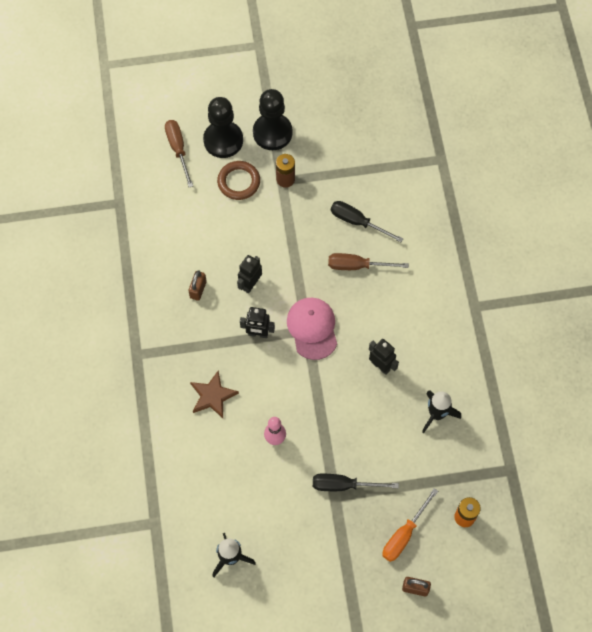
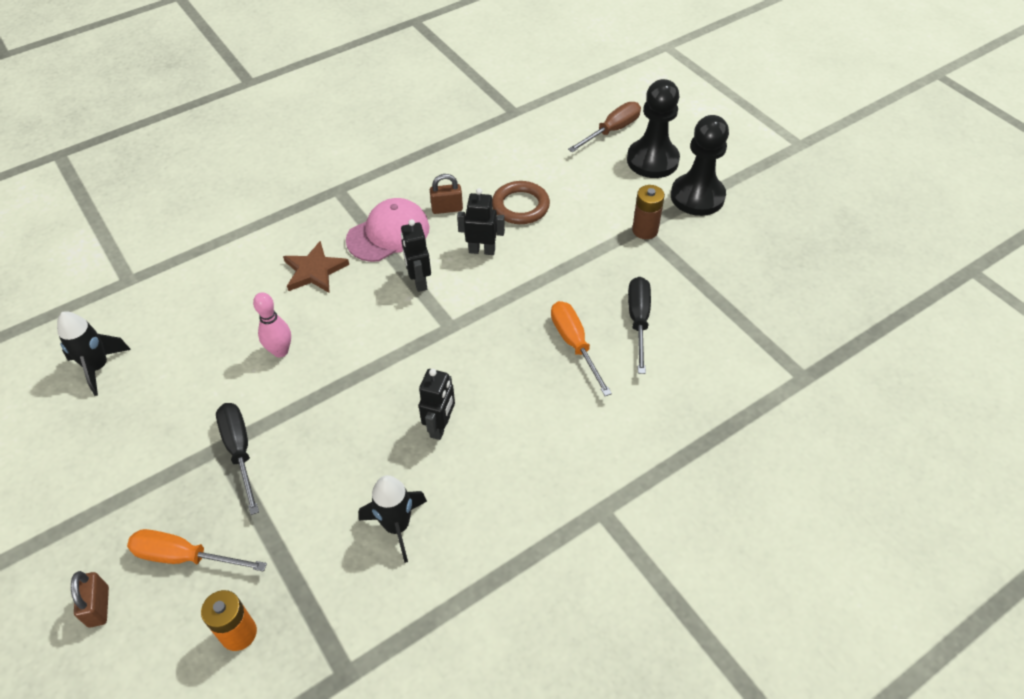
camera: 65 degrees right, 15 degrees down
brown ring [217,161,260,200] -> brown ring moved to [492,181,550,224]
pink cap [287,298,337,360] -> pink cap moved to [346,198,430,262]
brown screwdriver [328,253,409,270] -> orange screwdriver [551,301,612,396]

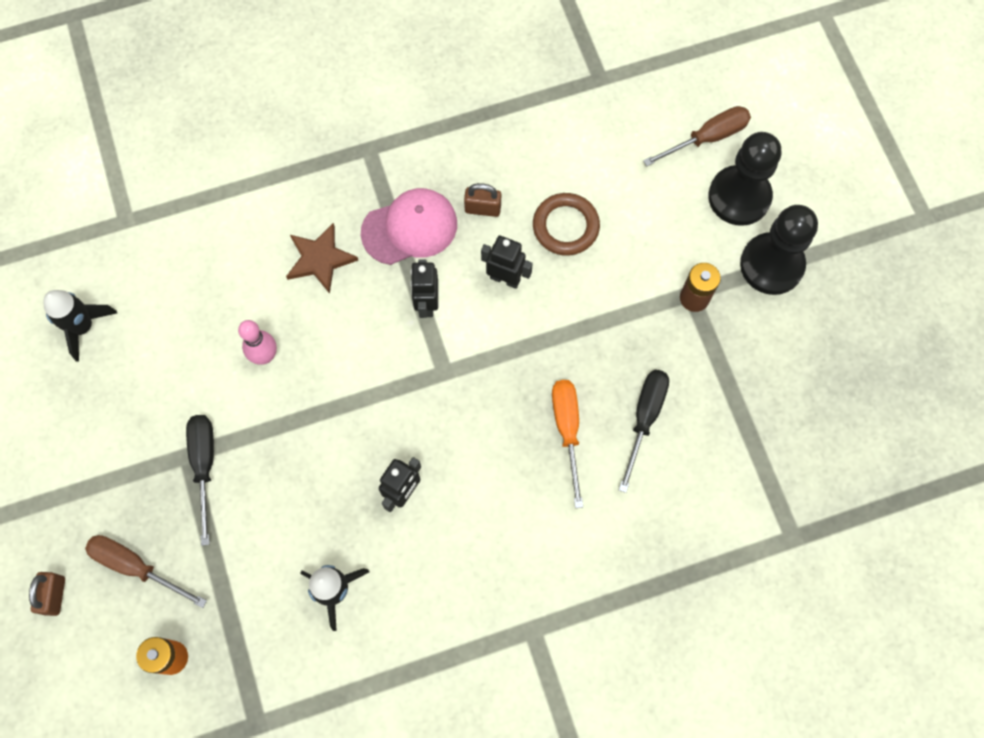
camera: 15 degrees right, 20 degrees up
orange screwdriver [127,529,267,572] -> brown screwdriver [85,535,207,608]

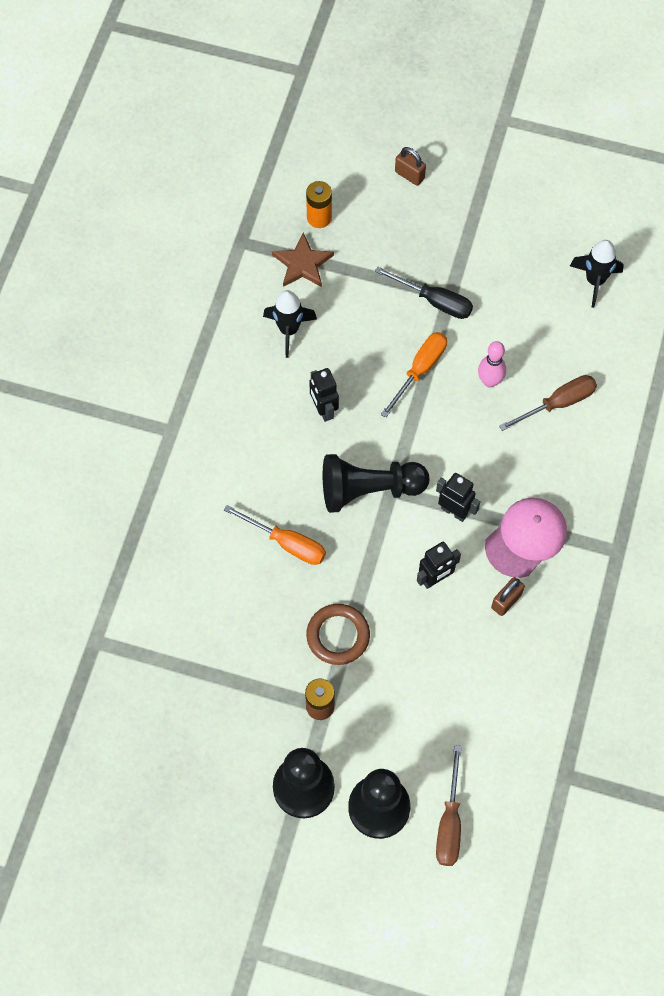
camera: 125 degrees right, 5 degrees down
brown screwdriver [85,535,207,608] -> brown screwdriver moved to [499,375,597,431]
brown star [286,223,358,294] -> brown star moved to [272,233,334,287]
pink cap [361,188,457,265] -> pink cap turned 150 degrees counterclockwise [485,498,567,578]
brown ring [533,193,600,256] -> brown ring moved to [306,604,370,665]
black screwdriver [619,370,669,493] -> none
none -> black pawn [323,454,429,513]
none -> orange screwdriver [381,332,447,418]

